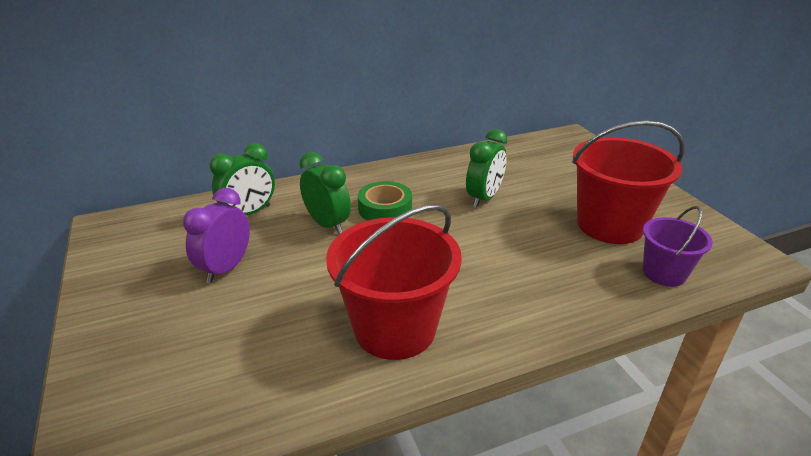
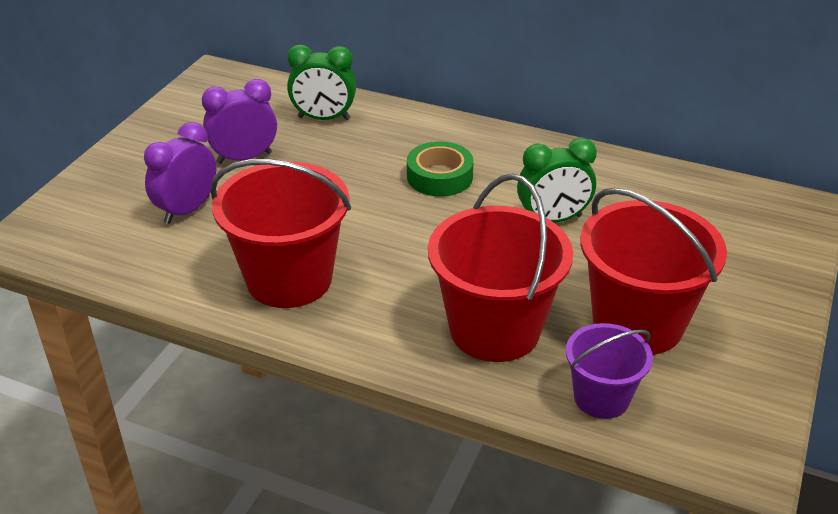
camera: 45 degrees right, 5 degrees up
green clock [300,152,351,234] -> none
none -> purple clock [144,122,216,224]
none -> red bucket [428,174,573,362]

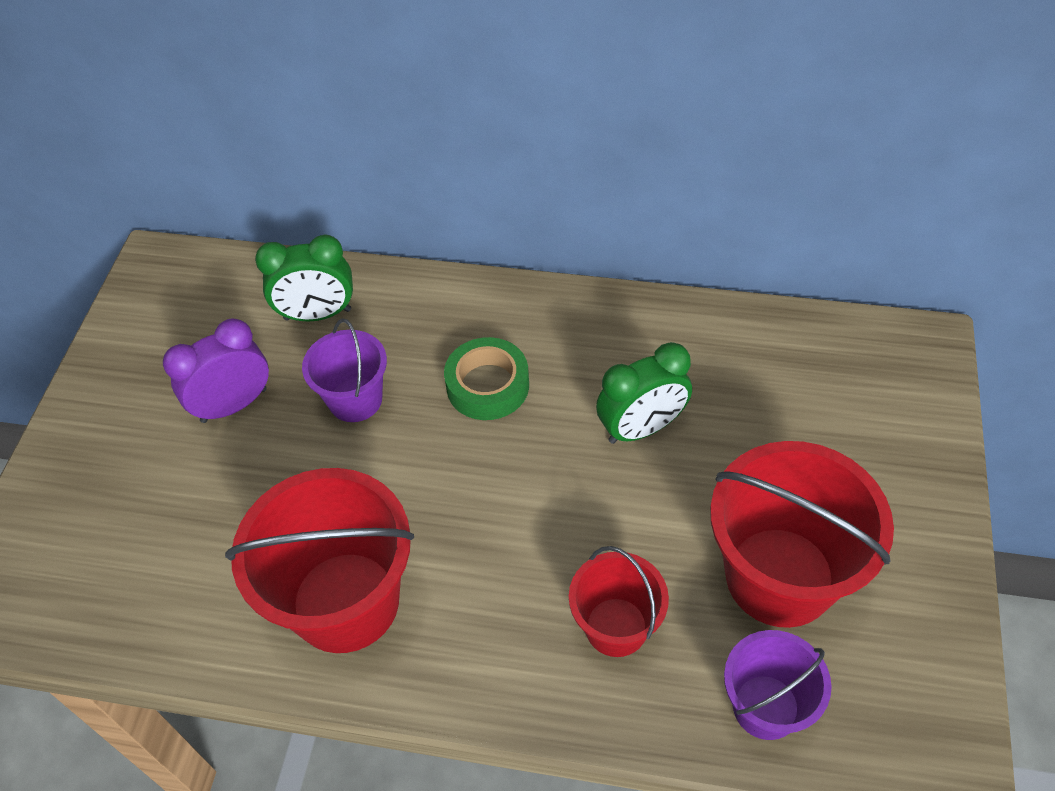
camera: 10 degrees left, 15 degrees up
purple clock [144,122,216,224] -> none
red bucket [428,174,573,362] -> red bucket [569,546,669,657], size x0.57
none -> purple bucket [302,318,387,422]

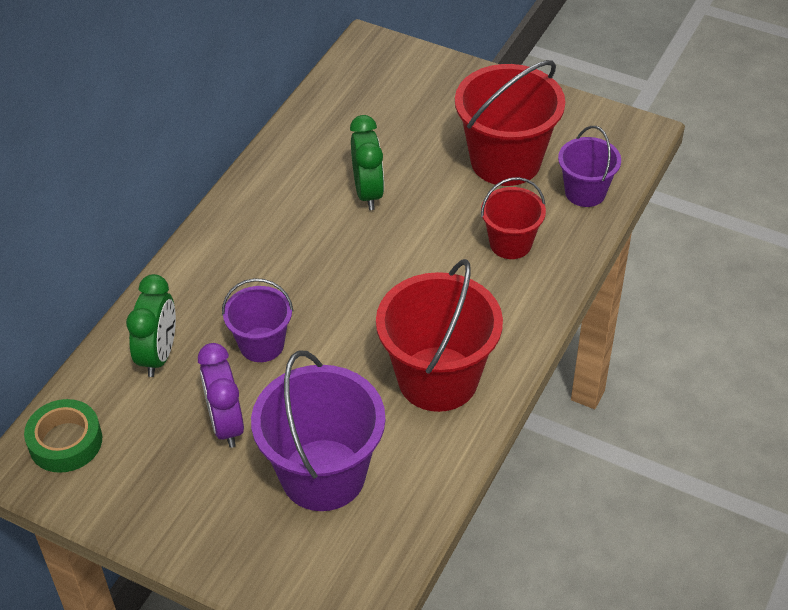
camera: 75 degrees left, 5 degrees down
green tape [444,337,529,420] -> green tape moved to [24,399,102,473]
none -> purple bucket [251,350,385,511]

